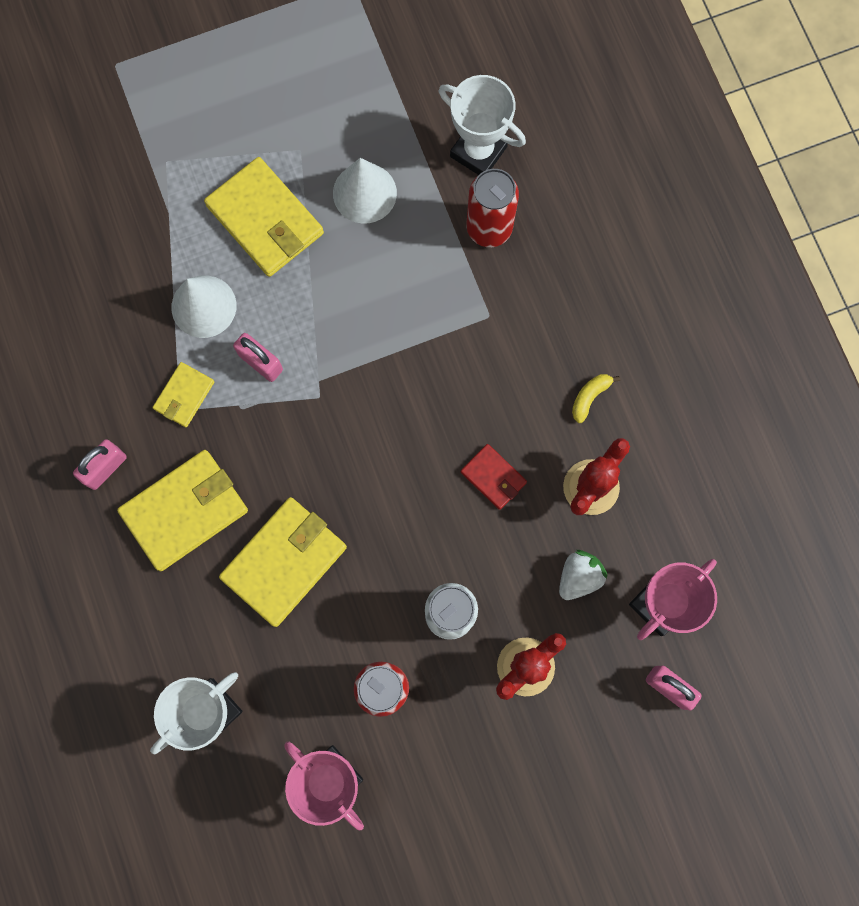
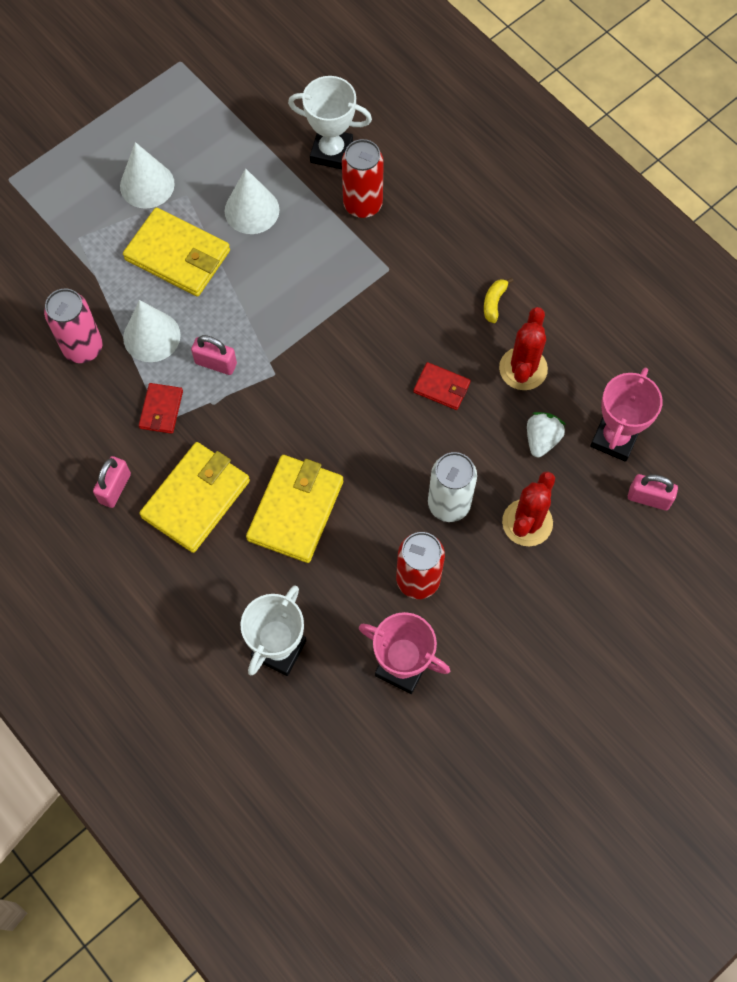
camera: 20 degrees left, 10 degrees down
yellow wallet [153,362,214,427] -> red wallet [139,383,183,434]
none -> pink can [44,288,103,363]
none -> white cone [120,142,175,209]

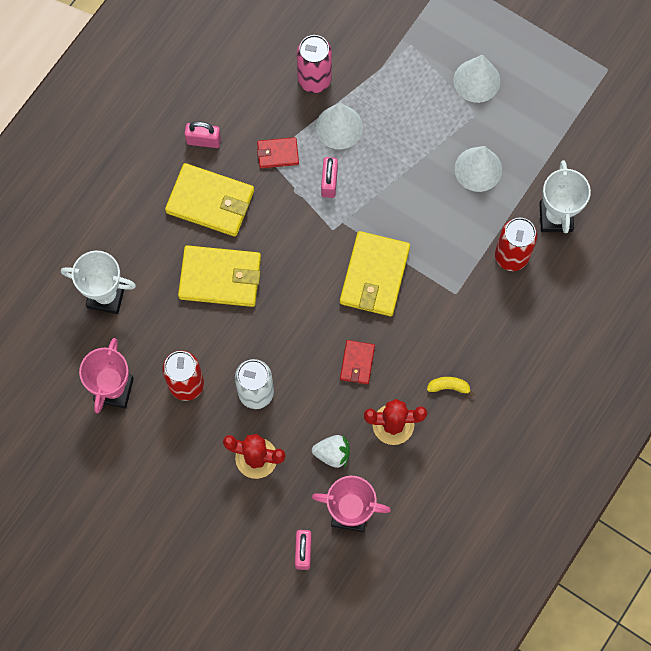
camera: 75 degrees right, 5 degrees up
yellow wallet [123,208,230,297] -> yellow wallet moved to [340,231,410,316]

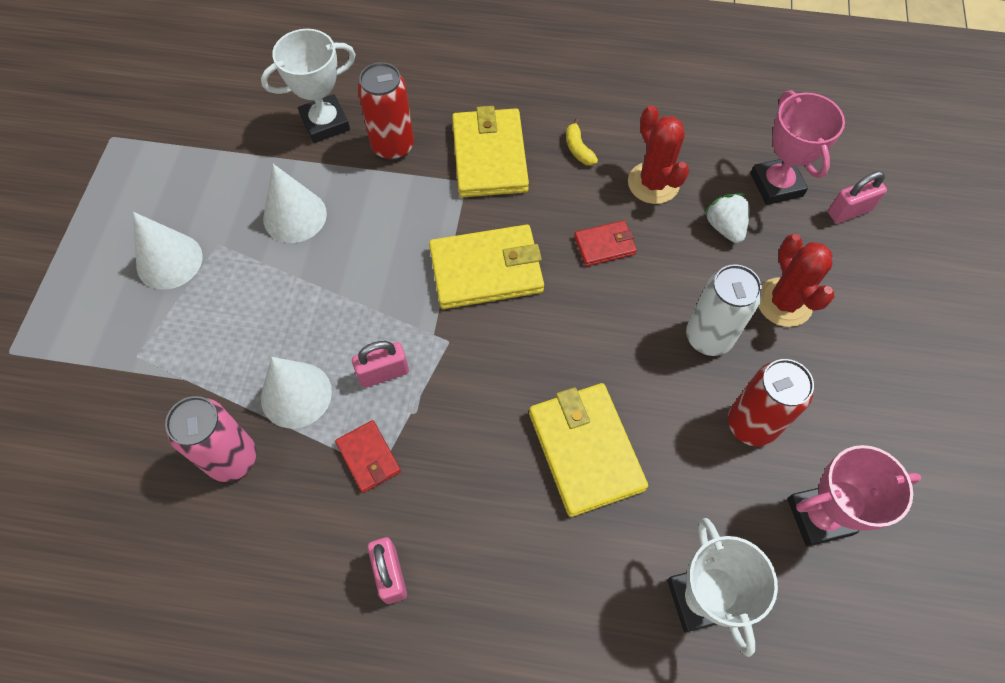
camera: 115 degrees left, 10 degrees down
yellow wallet [165,163,254,237] -> yellow wallet moved to [452,106,529,197]

